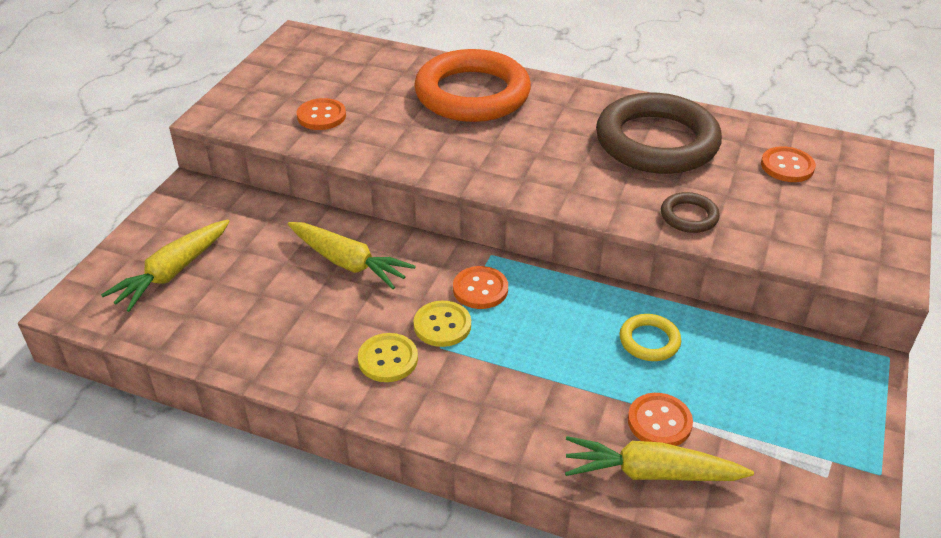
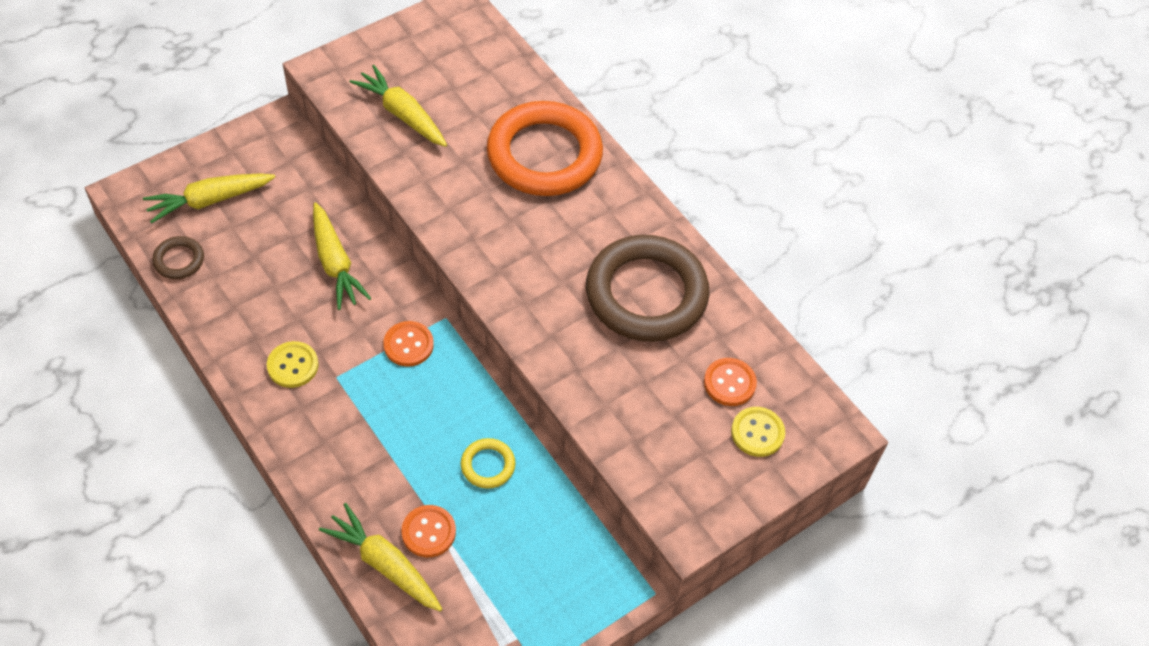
camera: 30 degrees right, 15 degrees up
orange button [297,98,346,130] -> yellow carrot [350,65,447,147]
yellow button [413,301,471,347] -> yellow button moved to [731,407,785,457]
brown ring [661,192,720,233] -> brown ring moved to [152,236,204,279]

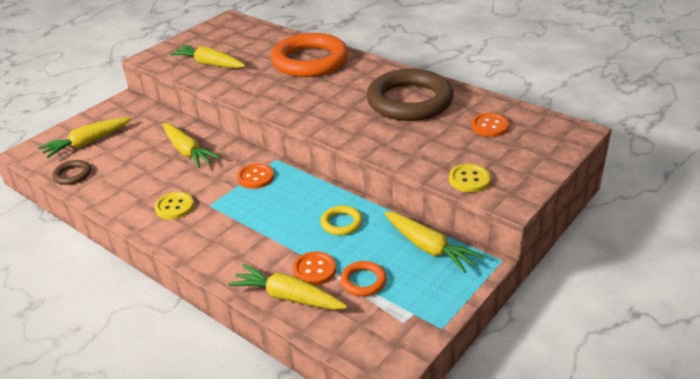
camera: 10 degrees left, 20 degrees down
yellow button [731,407,785,457] -> yellow button moved to [449,164,491,192]
none -> orange ring [340,261,387,296]
none -> yellow carrot [384,212,483,273]

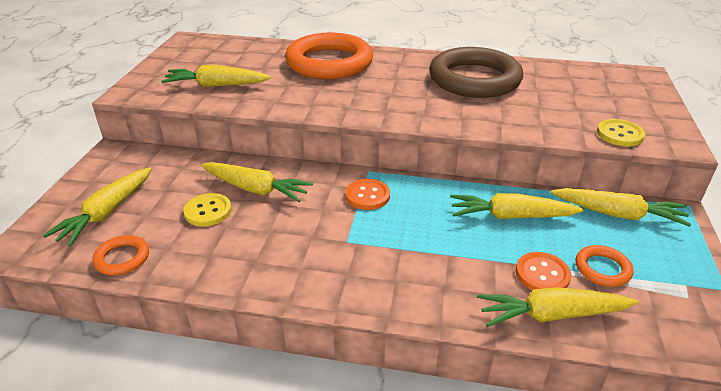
camera: 30 degrees left, 0 degrees up
brown ring [52,160,91,185] -> orange ring [92,235,149,275]
yellow button [155,192,194,220] -> yellow button moved to [183,193,232,227]
yellow ring [321,205,363,235] -> yellow carrot [450,193,584,219]
orange button [471,113,510,137] -> none

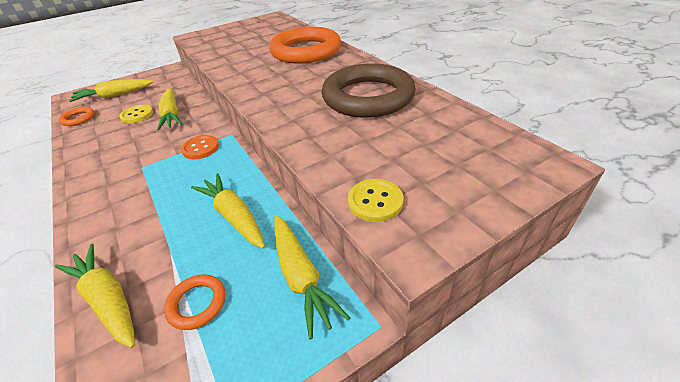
camera: 50 degrees right, 5 degrees up
yellow carrot [161,65,271,87] -> none
orange button [516,252,571,290] -> none

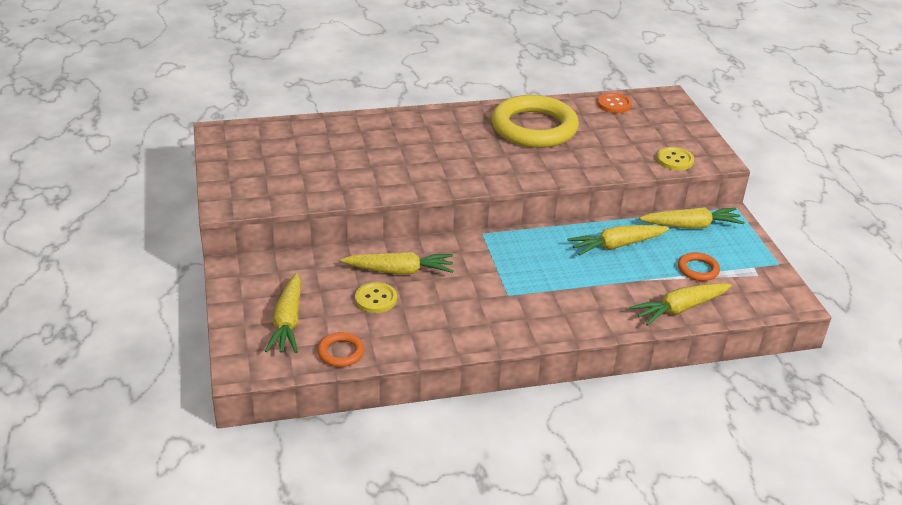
camera: 75 degrees left, 5 degrees down
orange button [181,135,219,159] -> orange button moved to [597,93,632,113]
orange ring [269,27,341,64] -> none
brown ring [322,63,416,118] -> yellow ring [492,95,579,148]

